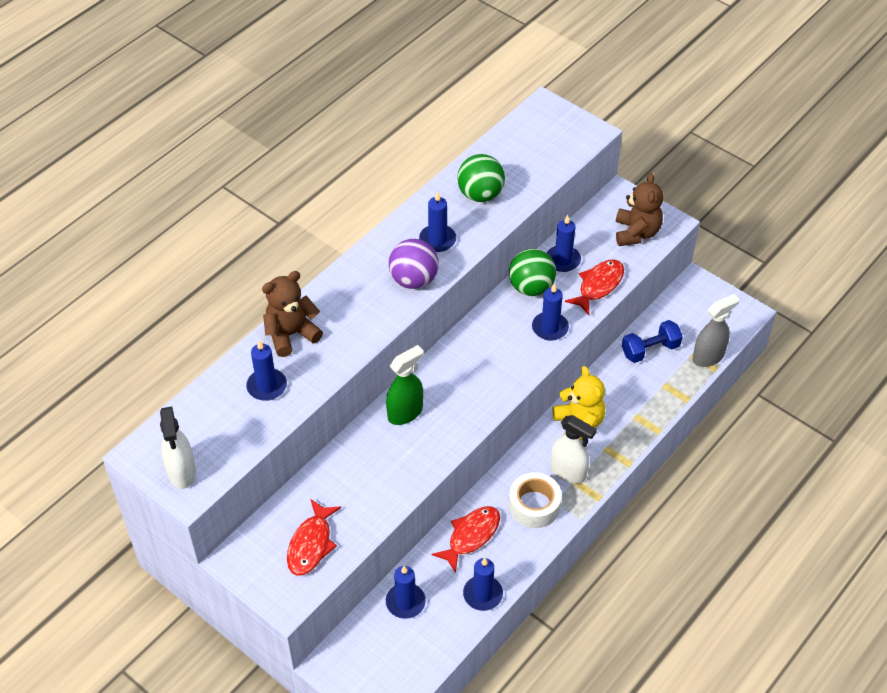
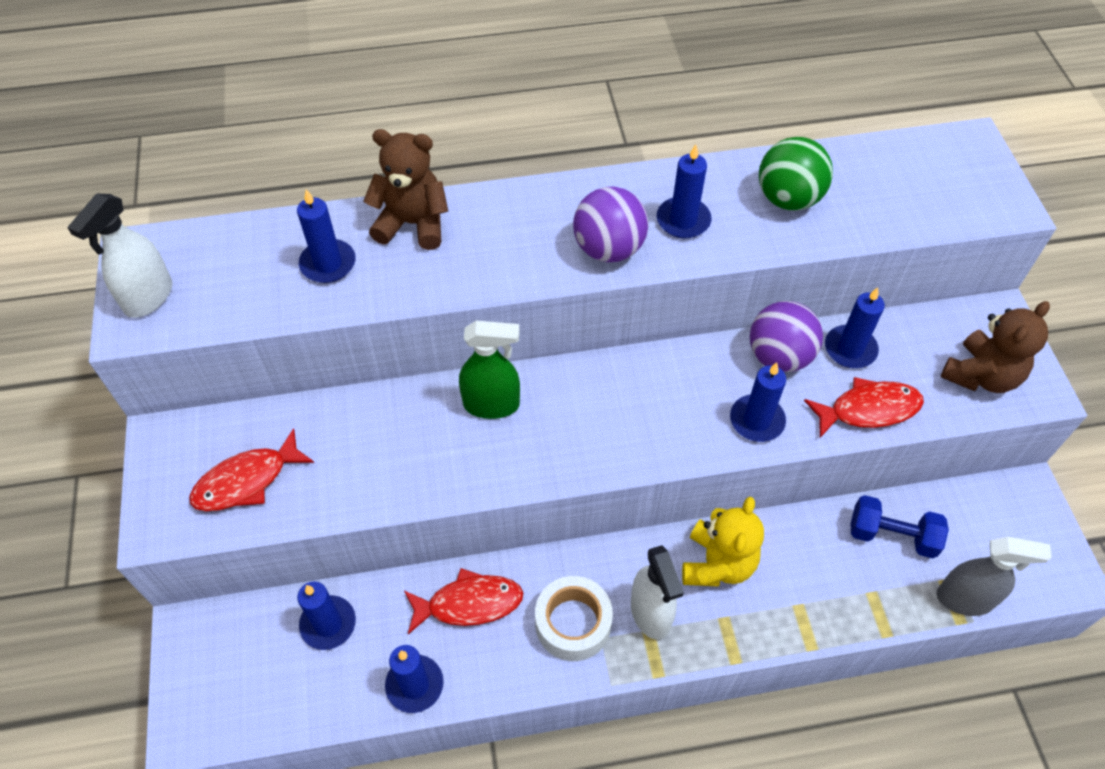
camera: 40 degrees right, 5 degrees up
green ball [509,249,556,296] -> purple ball [750,301,823,372]

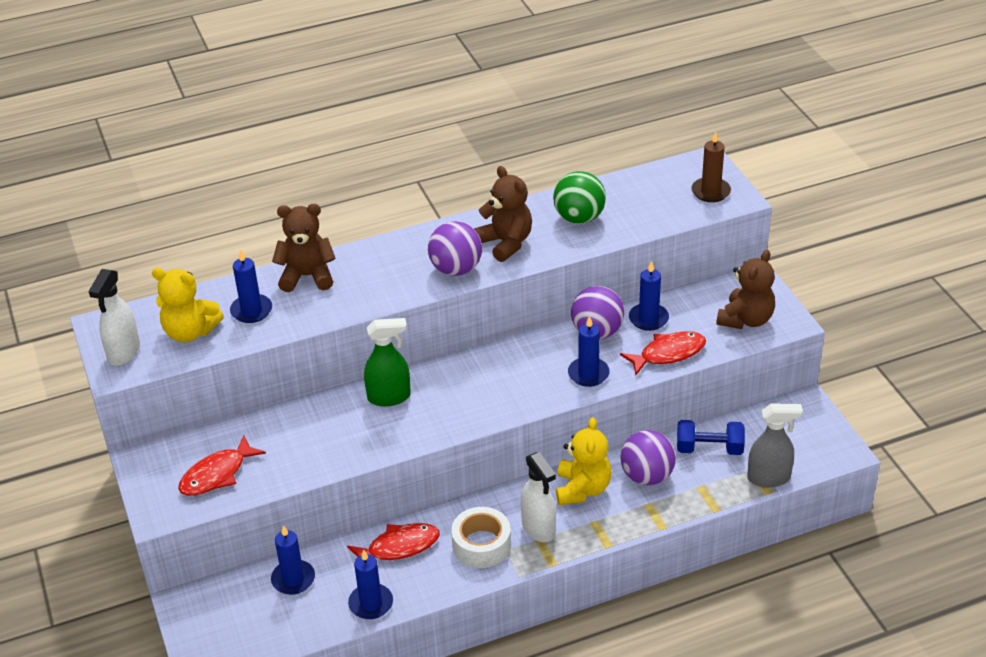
camera: 10 degrees left, 15 degrees down
blue candle [657,144,712,238] -> brown teddy bear [474,166,532,262]
none -> yellow teddy bear [152,268,224,342]
none -> purple ball [621,430,676,485]
none -> brown candle [691,131,731,202]

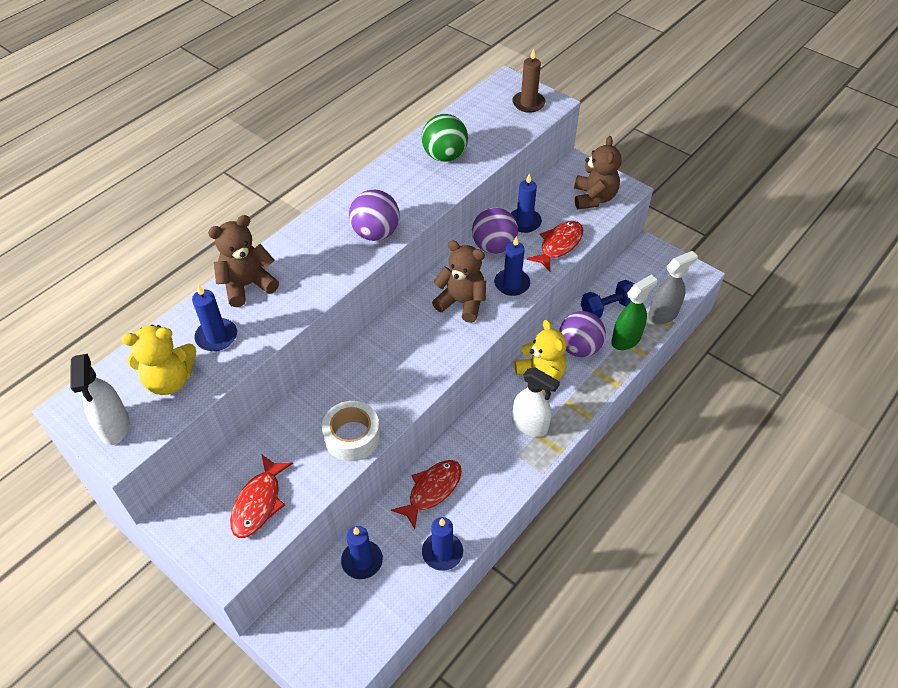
camera: 30 degrees left, 10 degrees up
green spray bottle [364,318,411,406] -> green spray bottle moved to [611,275,657,350]
white tape [451,507,511,568] -> white tape moved to [322,401,380,461]
brown teddy bear [474,166,532,262] -> brown teddy bear moved to [432,240,486,323]

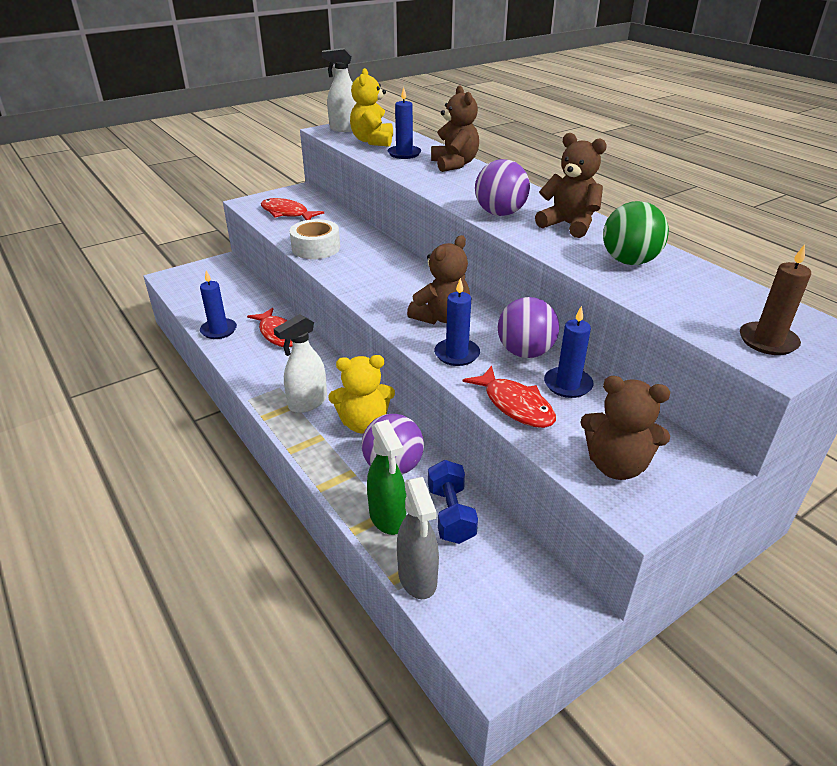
camera: 105 degrees right, 15 degrees down
blue candle [341,526,383,579] -> none
none -> brown teddy bear [535,133,607,238]

